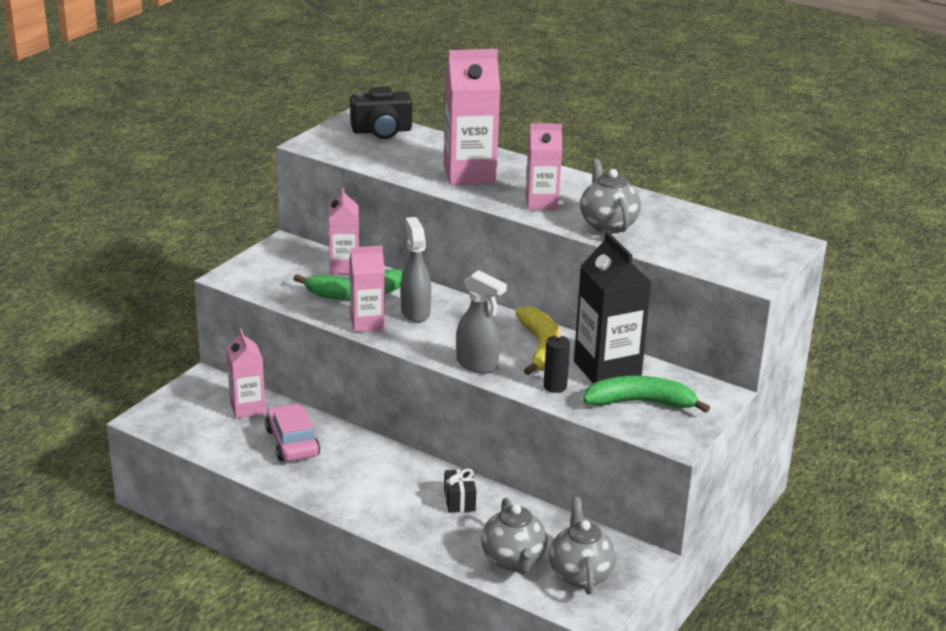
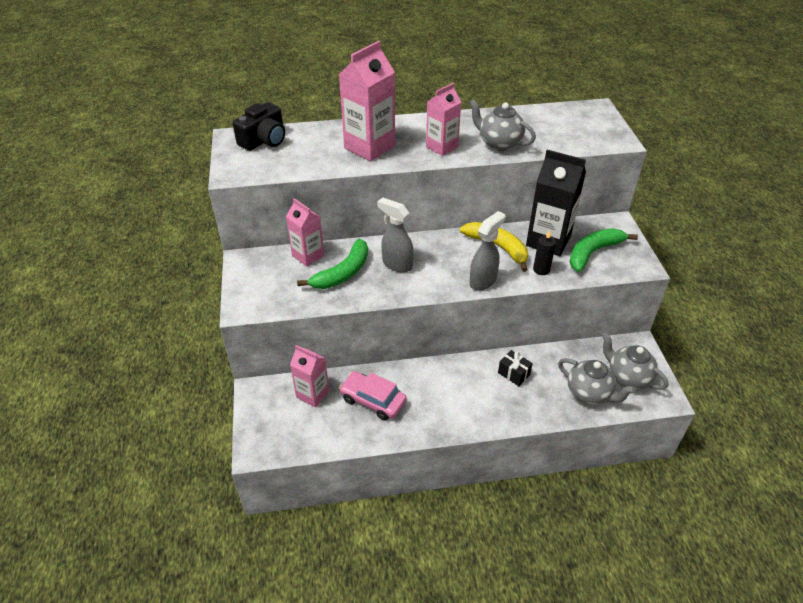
camera: 40 degrees left, 15 degrees up
pink carton [349,246,385,332] -> none
grey spray bottle [456,270,507,374] -> grey spray bottle turned 45 degrees counterclockwise [469,211,505,291]

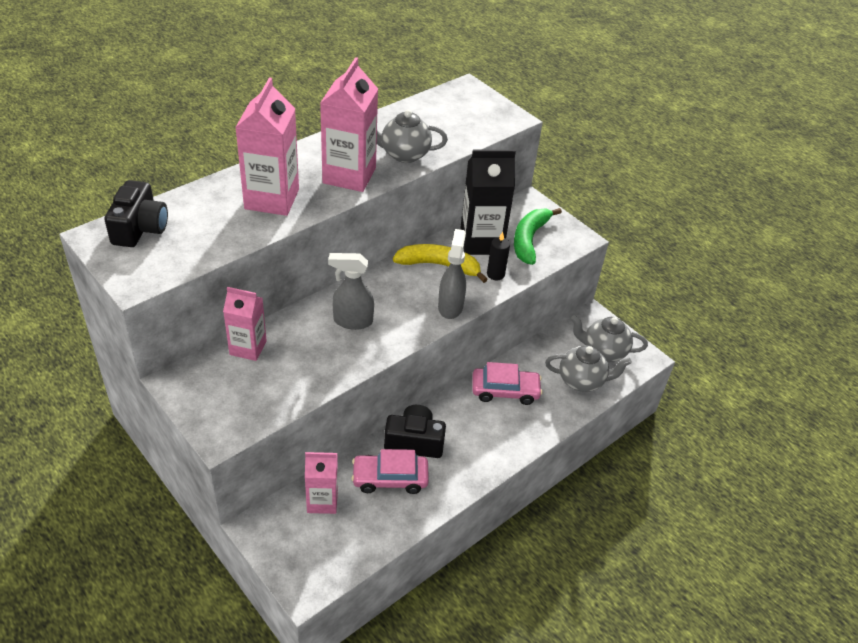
camera: 35 degrees left, 0 degrees up
green banana [297,239,368,289] -> none
pink carton [426,83,461,156] -> pink carton [320,57,378,192], size x1.58
black gift [498,350,533,386] -> pink car [472,362,542,405]
none -> black camera [384,405,446,458]

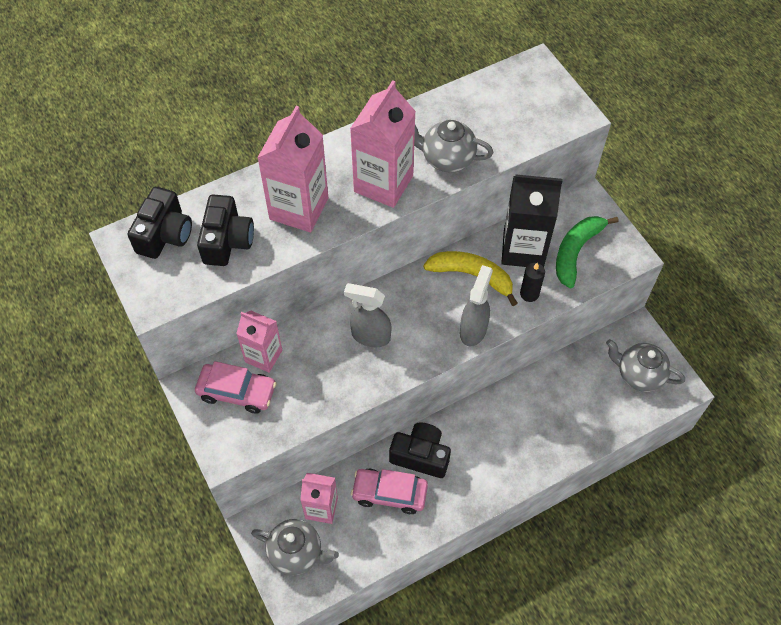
camera: 15 degrees right, 15 degrees up
pink car [472,362,542,405] -> pink car moved to [195,361,276,414]
grey teapot [545,345,632,392] -> grey teapot moved to [251,519,339,575]
none -> black camera [197,194,254,266]

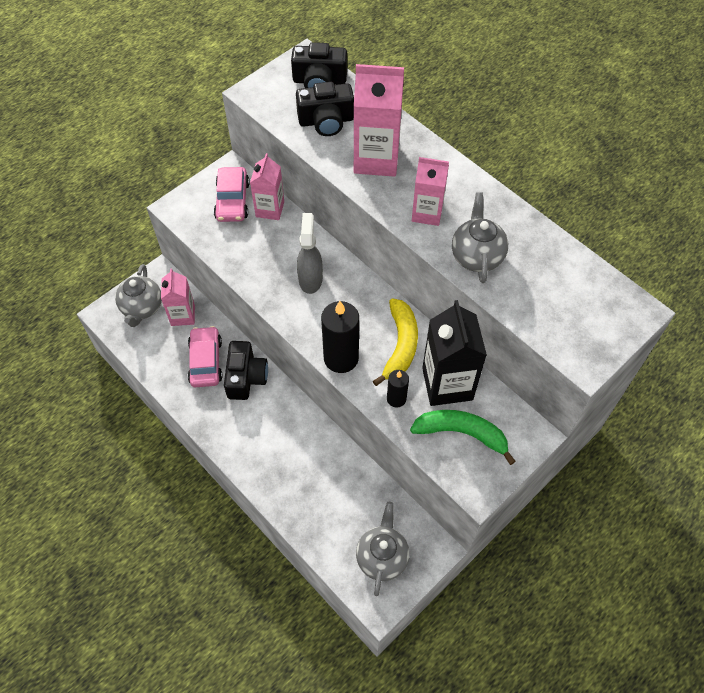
camera: 75 degrees right, 0 degrees up
pink carton [350,80,416,208] -> pink carton [412,157,449,226], size x0.63
grey spray bottle [460,265,493,347] -> black candle [321,301,359,373]

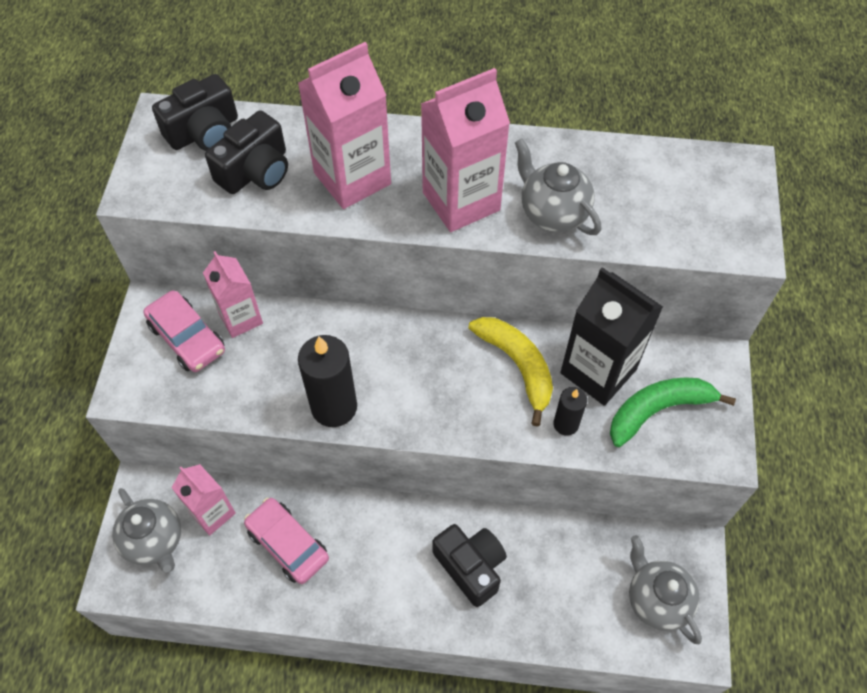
camera: 40 degrees left, 0 degrees up
black camera [224,341,268,400] -> black camera moved to [432,524,507,607]
grey spray bottle [297,213,323,294] -> none
black candle [321,301,359,373] -> black candle moved to [298,335,357,427]
pink carton [412,157,449,226] -> pink carton [421,68,510,232], size x1.58

